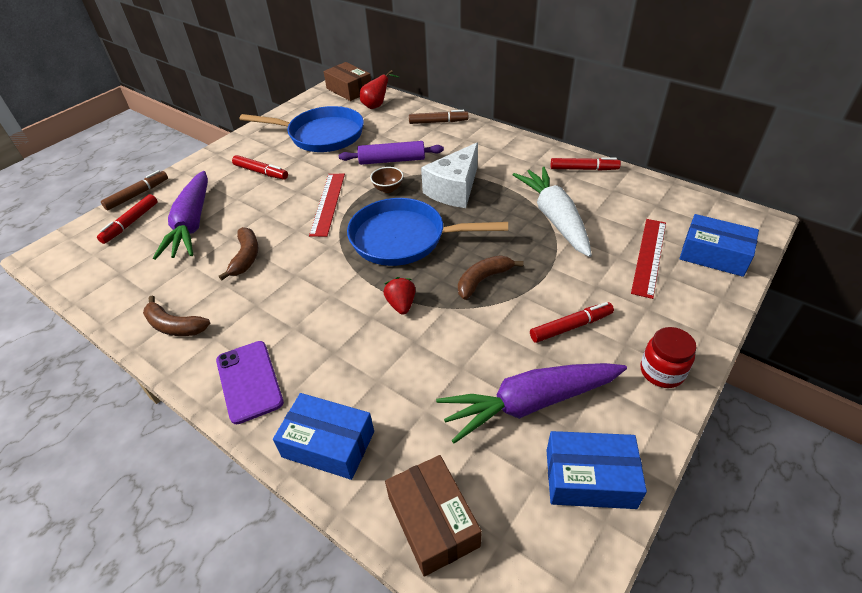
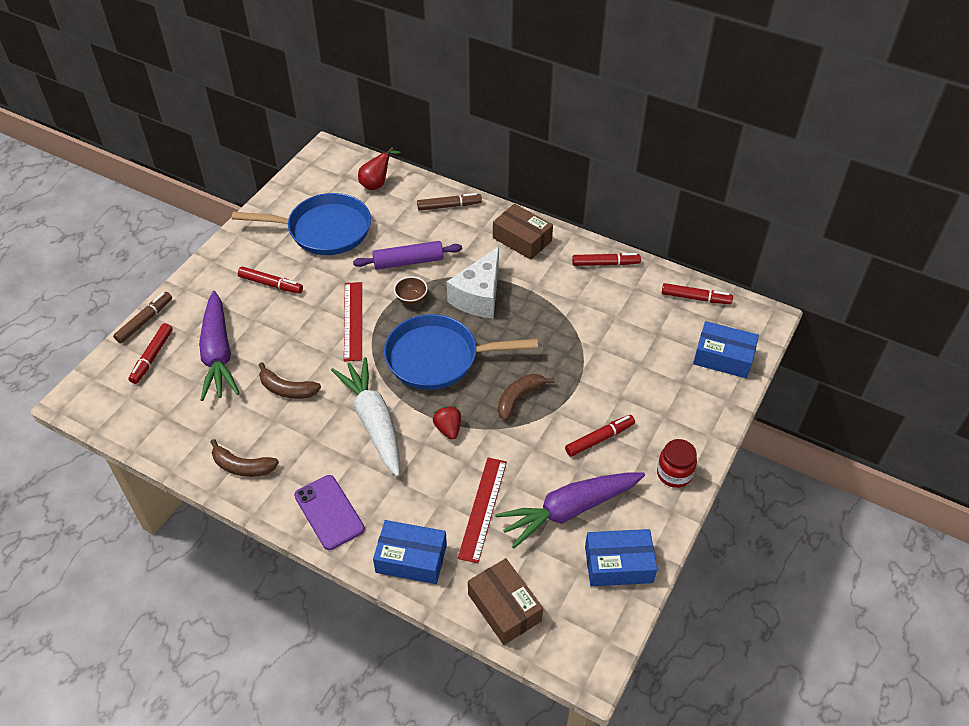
camera: 10 degrees left, 5 degrees up
brown banana [219,227,259,280] -> brown banana turned 120 degrees clockwise [259,362,321,399]
brown box [324,62,371,101] -> brown box moved to [493,204,553,260]
white carrot [513,167,592,257] -> white carrot moved to [331,357,400,476]
red ruler [631,219,666,299] -> red ruler moved to [458,458,507,563]
none -> red marker [662,283,733,304]

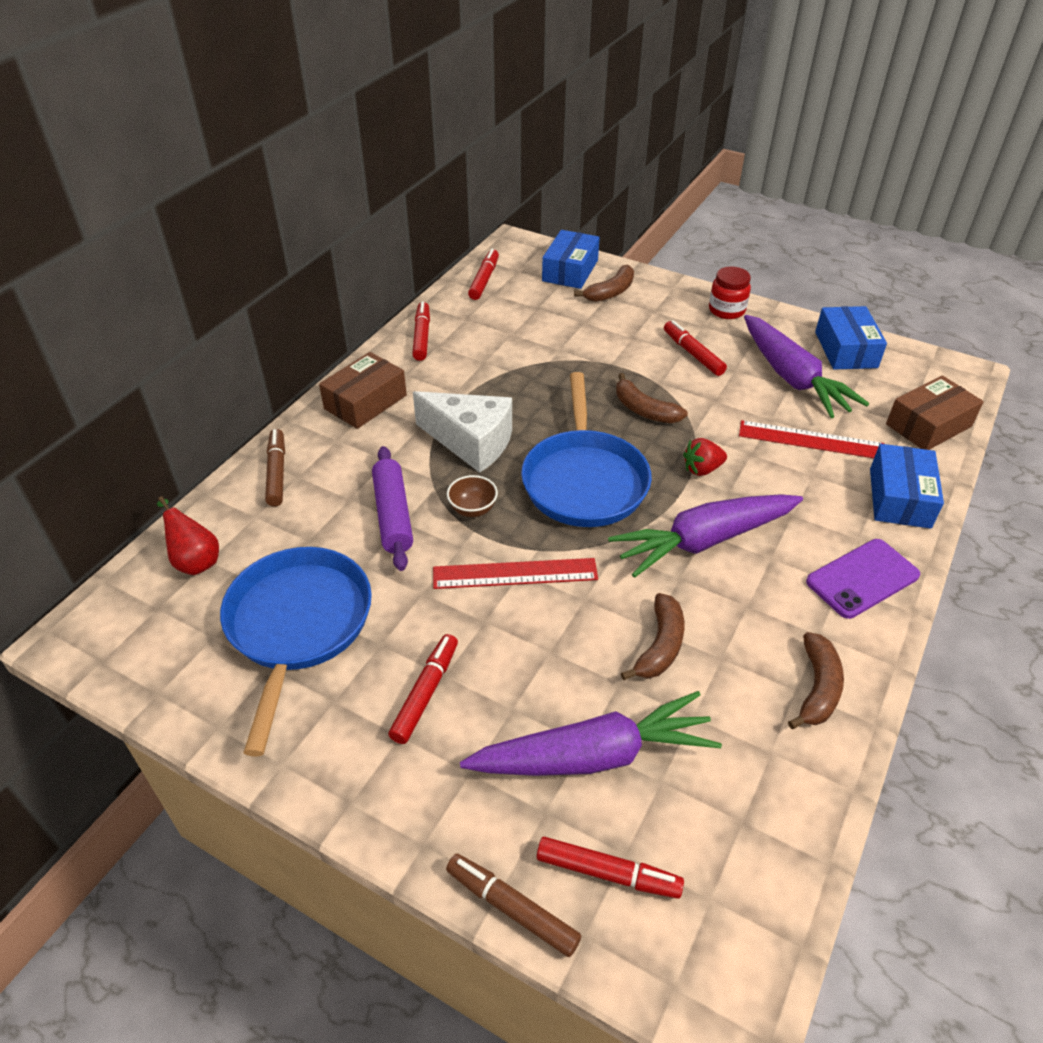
camera: 90 degrees left, 5 degrees down
white carrot [331,357,400,476] -> purple carrot [608,494,803,578]
none -> brown banana [574,265,634,302]

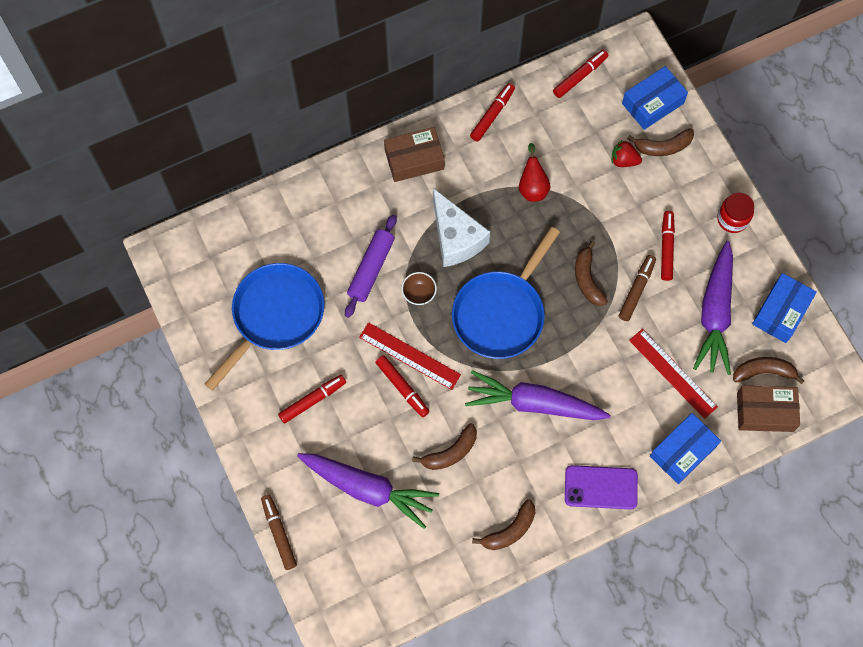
camera: 35 degrees right, 25 degrees up
red pear [157,496,219,575] -> red pear moved to [519,143,551,202]
brown marker [265,429,285,506] -> brown marker moved to [619,255,656,321]
red marker [536,837,684,899] -> red marker moved to [375,355,430,417]
red strawberry [683,438,727,476] -> red strawberry moved to [611,140,642,167]
none -> brown banana [733,357,804,384]

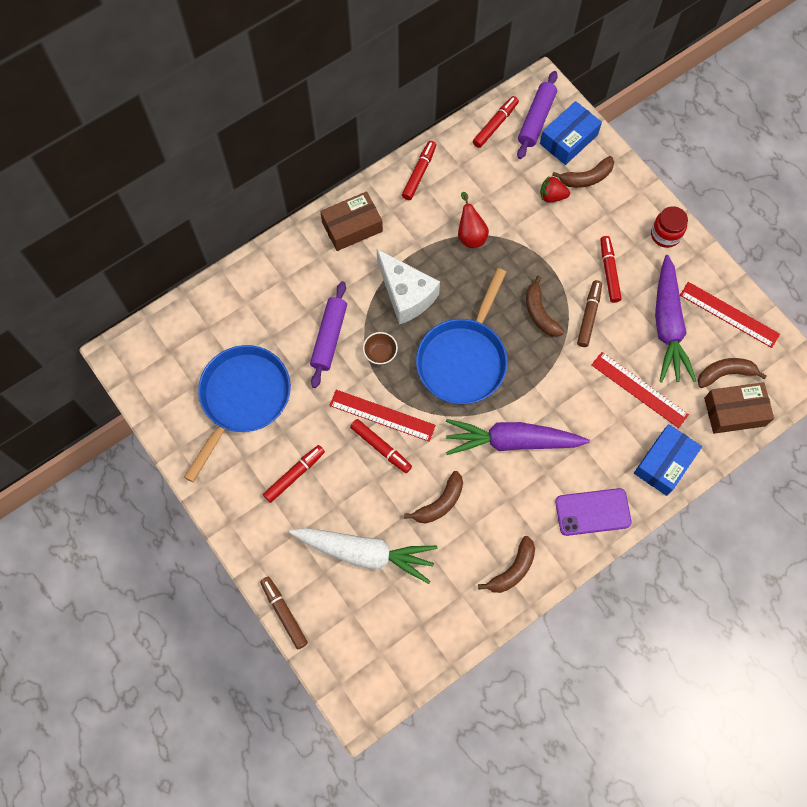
camera: 10 degrees left, 0 degrees up
purple carrot [297,453,439,529] -> white carrot [289,528,438,584]
blue box [752,273,817,343] -> red ruler [680,282,780,348]
none -> purple rolling pin [517,71,558,159]

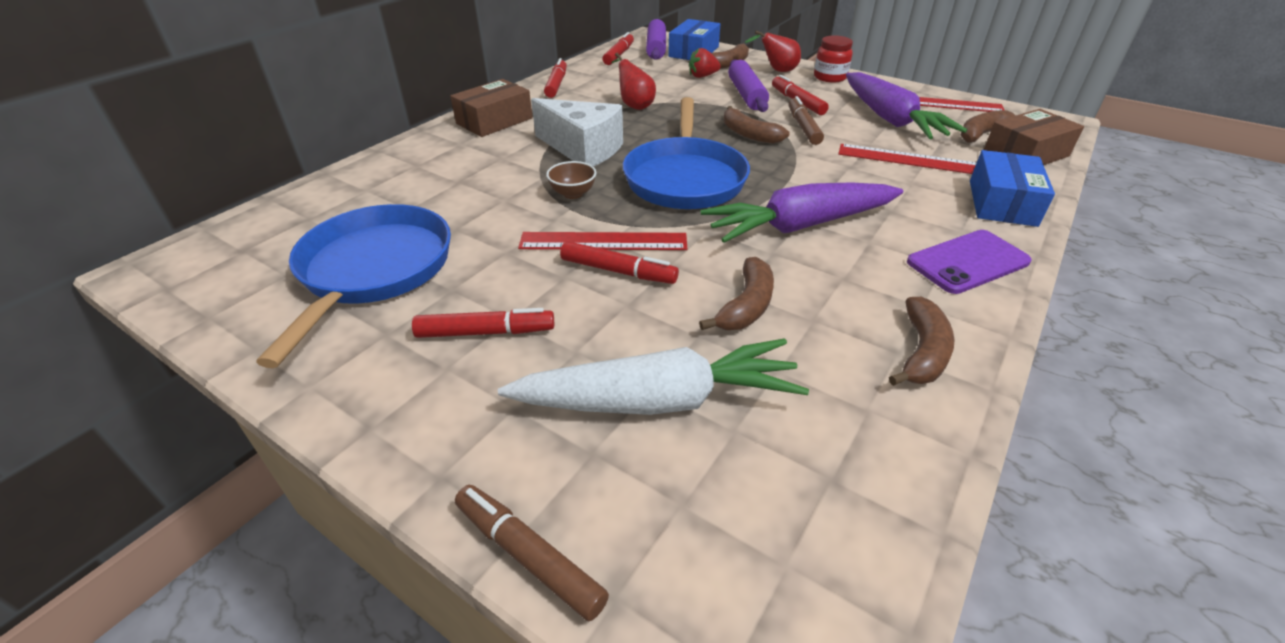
camera: 20 degrees left, 30 degrees down
red marker [263,445,325,503] -> red marker turned 60 degrees clockwise [412,308,554,338]
purple rolling pin [310,281,347,388] -> purple rolling pin moved to [728,59,769,112]
none -> red pear [745,31,801,72]

